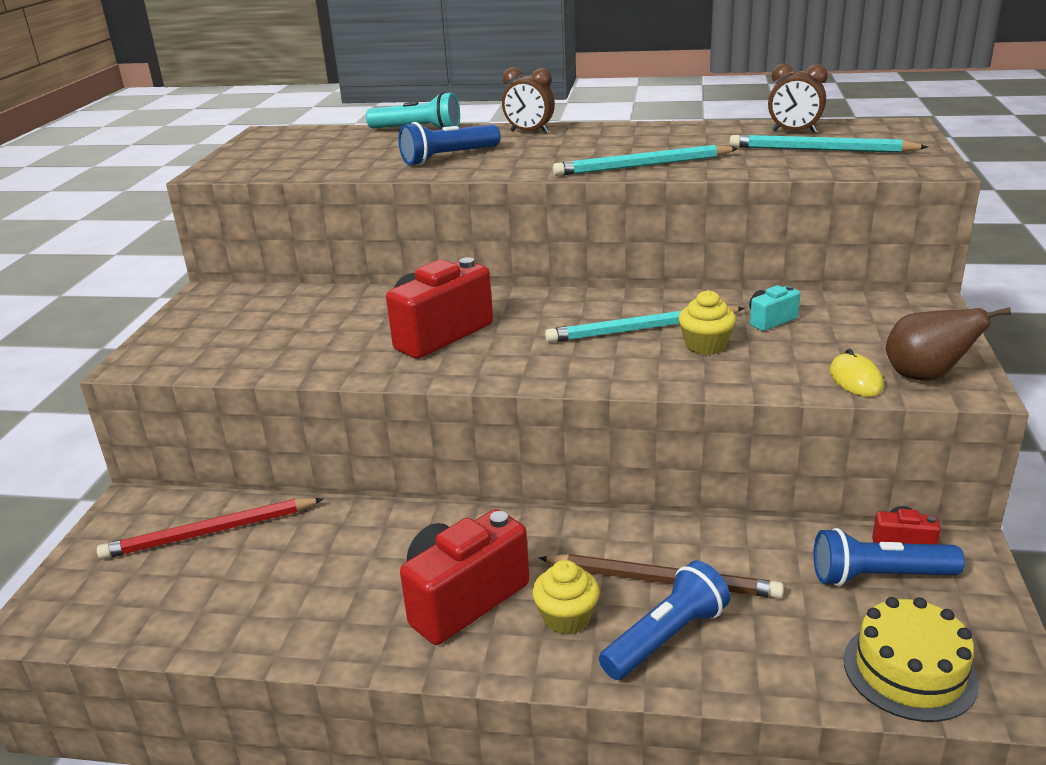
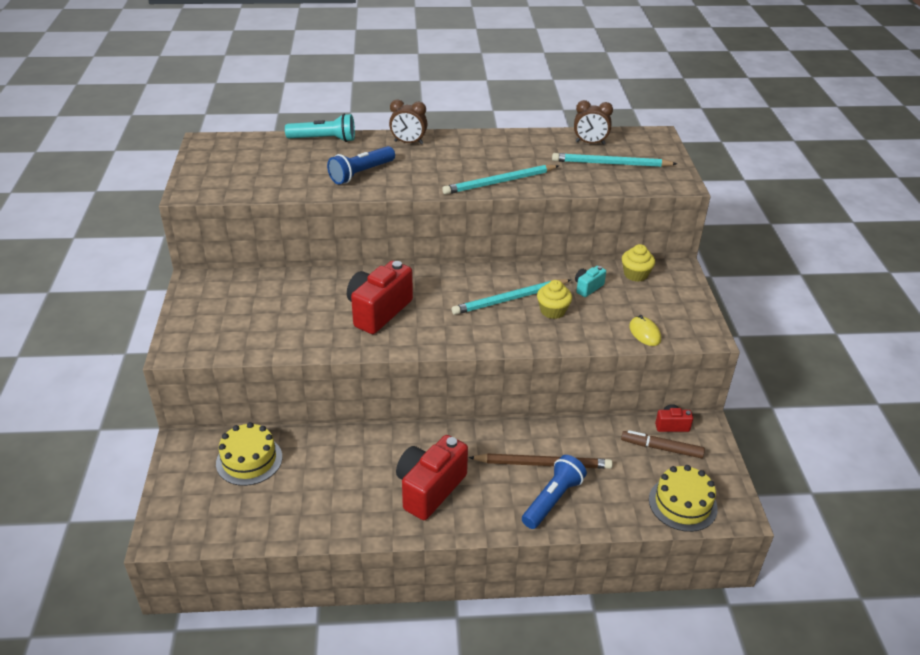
camera: 15 degrees left, 10 degrees up
red pencil [97,498,323,559] -> yellow cake [216,422,282,486]
yellow cupcake [532,560,599,635] -> yellow cupcake moved to [622,244,655,282]
blue flashlight [814,528,965,586] -> brown marker [621,430,705,458]
brown pear [886,307,1011,381] -> none

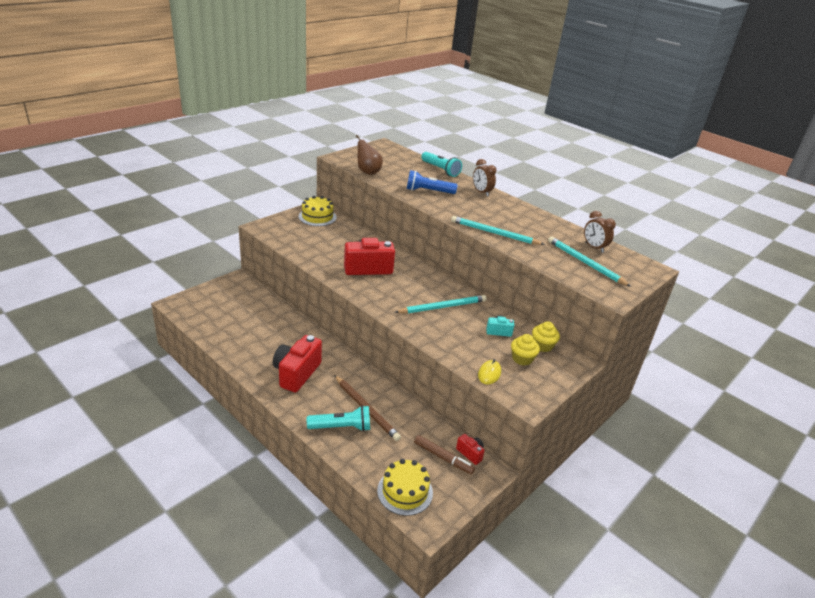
camera: 45 degrees right, 5 degrees down
yellow cake [216,422,282,486] -> yellow cake moved to [299,196,337,226]
red camera [396,435,468,520] -> red camera turned 60 degrees counterclockwise [273,335,322,392]
turquoise pencil [452,279,571,315] -> turquoise pencil turned 135 degrees clockwise [395,295,487,314]
blue flashlight [522,455,587,529] -> turquoise flashlight [307,405,370,431]
yellow cupcake [537,280,572,319] -> yellow cupcake moved to [511,334,540,366]
brown marker [621,430,705,458] -> brown marker turned 150 degrees clockwise [414,435,475,474]
none -> brown pear [356,135,383,175]

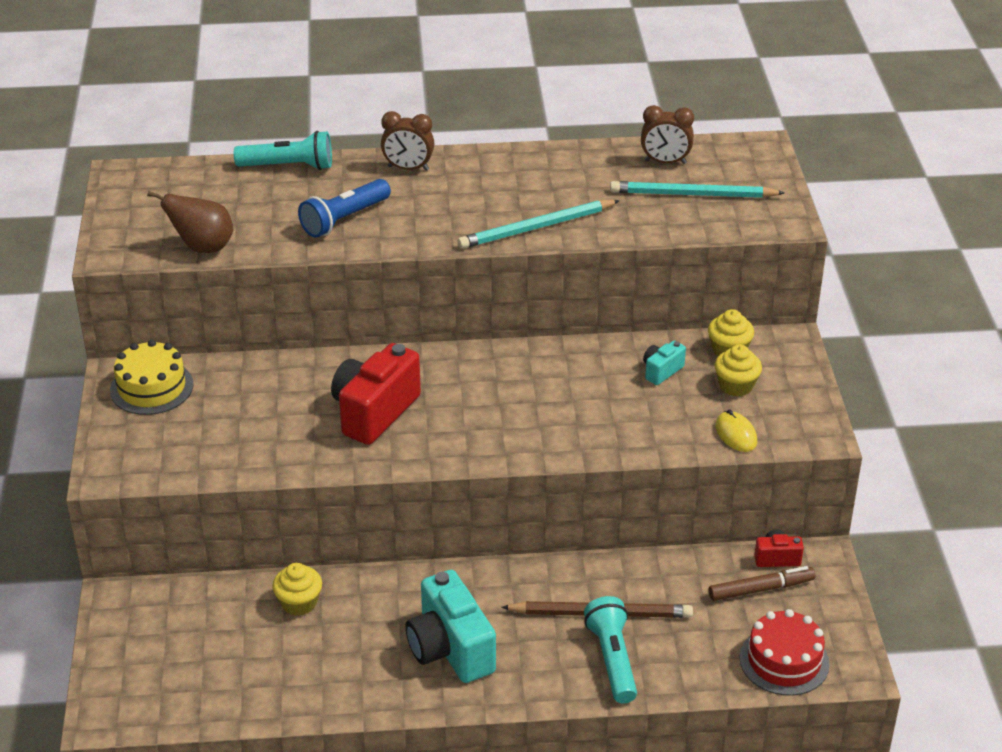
camera: 45 degrees left, 5 degrees up
red camera [273,335,322,392] -> turquoise camera [405,570,496,683]
turquoise flashlight [307,405,370,431] -> turquoise flashlight turned 45 degrees counterclockwise [584,596,637,703]
yellow cake [377,459,433,516] -> red cake [740,609,830,696]
turquoise pencil [395,295,487,314] -> none
none -> yellow cupcake [272,563,322,616]

